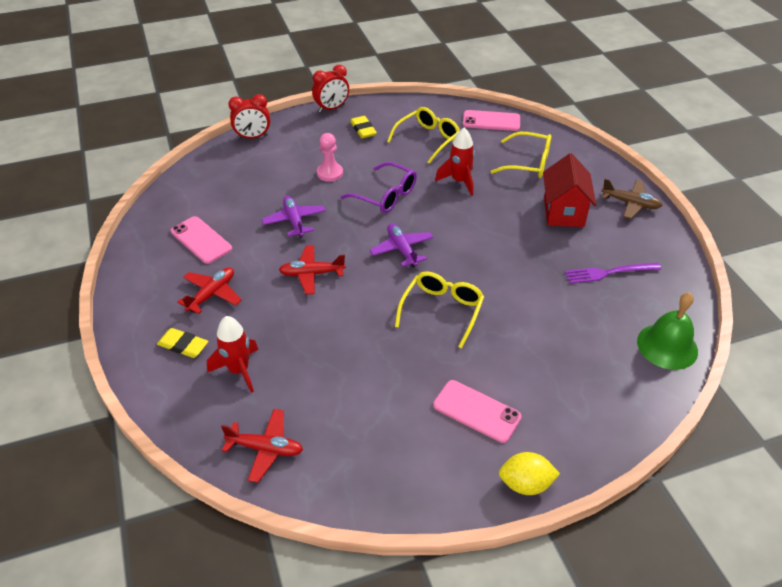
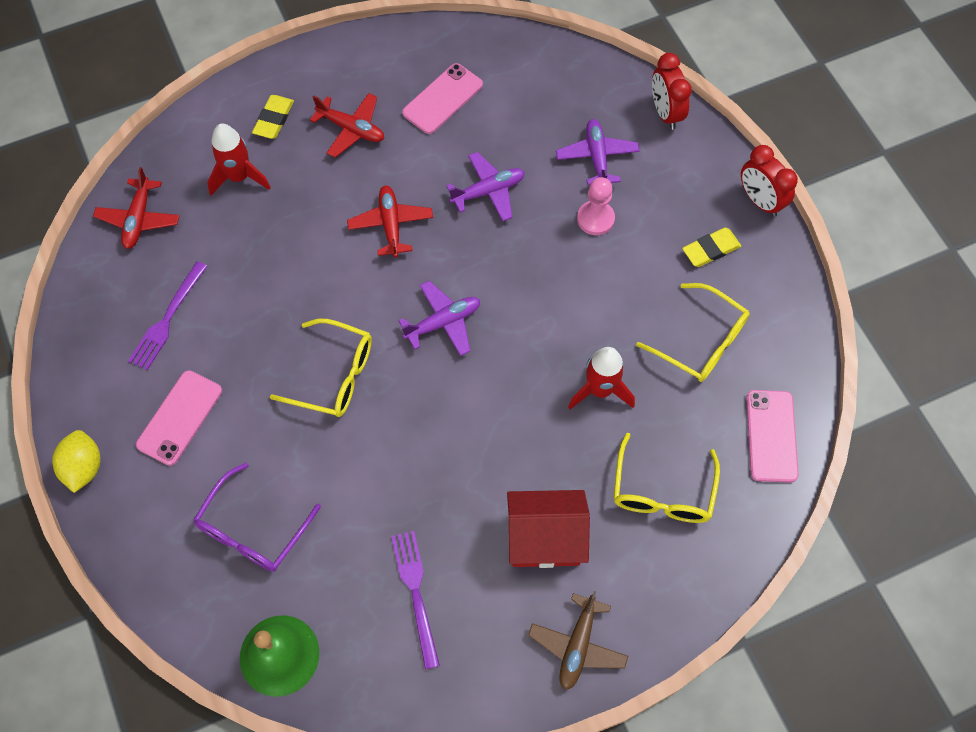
camera: 85 degrees right, 20 degrees up
purple glasses [341,162,417,213] -> purple glasses moved to [193,462,321,572]
none -> purple fork [128,261,208,370]
none -> purple plane [556,119,640,185]

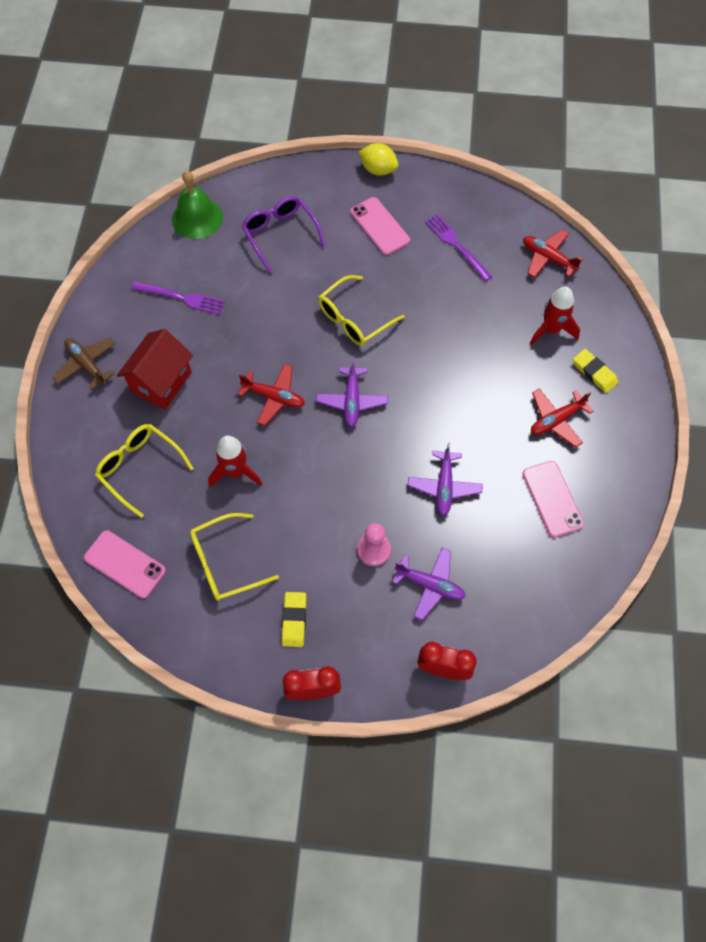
camera: 120 degrees right, 0 degrees up
red plane [347,186,433,258] -> red plane moved to [238,364,305,426]

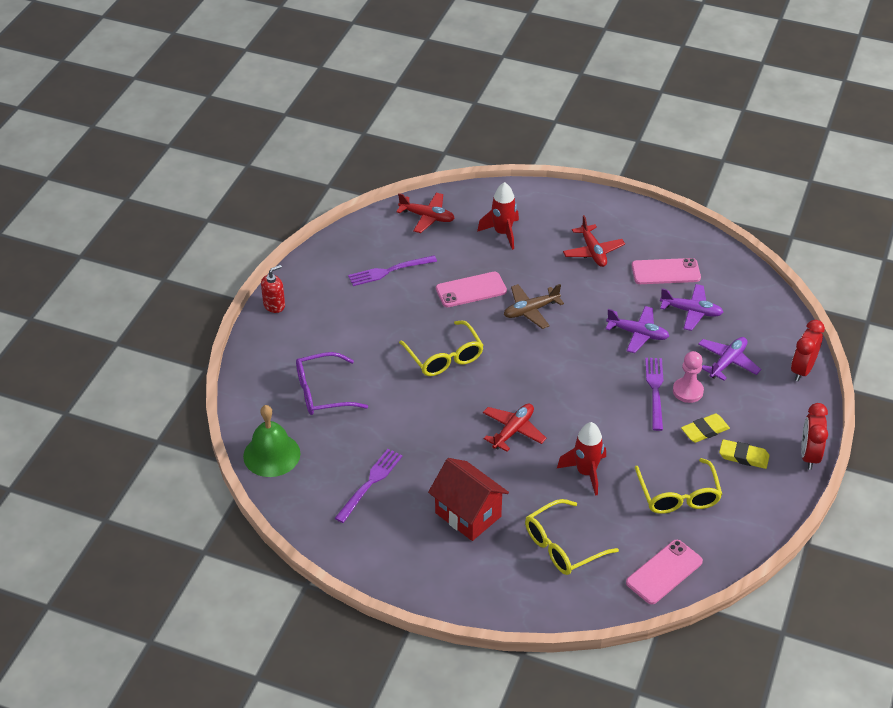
camera: 75 degrees left, 20 degrees down
brown plane [53,338,116,390] -> brown plane moved to [504,284,564,329]
purple plane [316,358,388,427] -> purple plane moved to [660,284,723,331]
pink phone [350,197,410,255] -> pink phone moved to [436,272,507,307]
yellow lemon [359,143,399,176] -> red soap dispenser [261,265,285,313]
red plane [523,230,583,278] -> red plane turned 120 degrees counterclockwise [396,193,455,233]
yellow eraser [573,349,618,393] -> yellow eraser moved to [681,413,730,443]
none -> purple fork [645,358,663,431]

